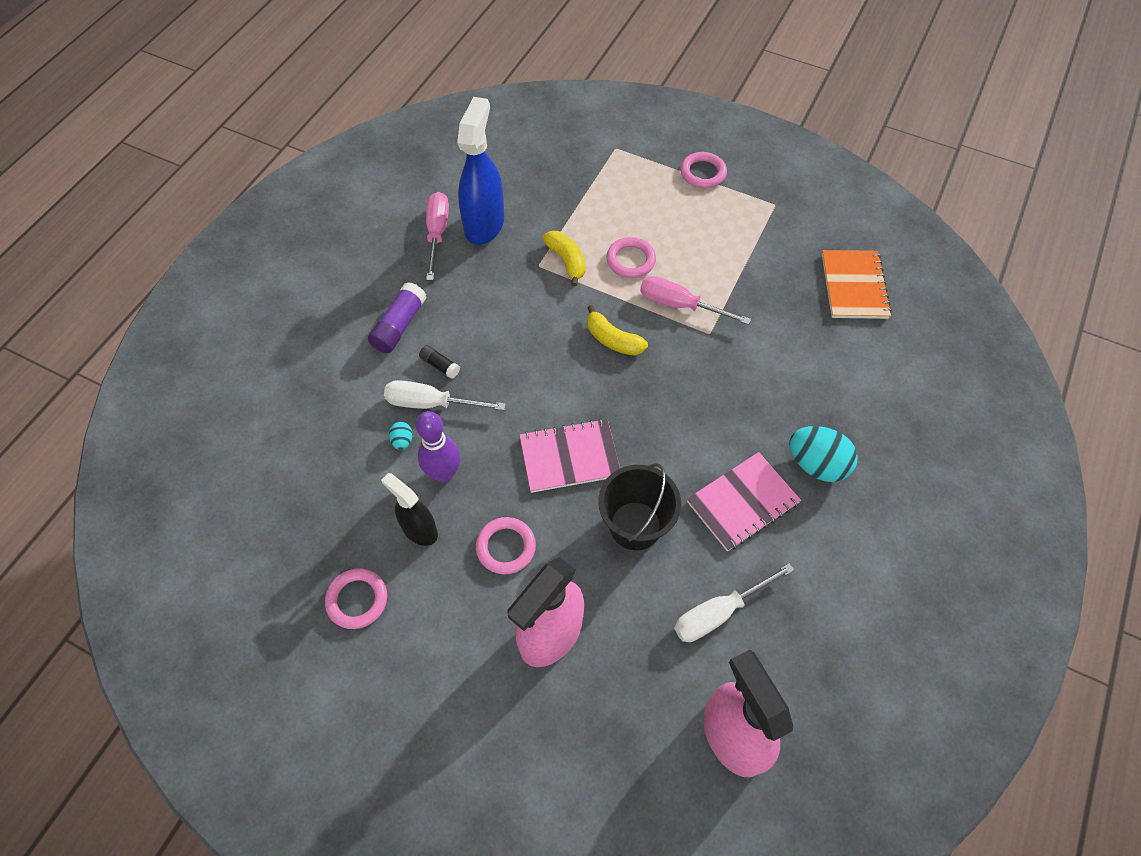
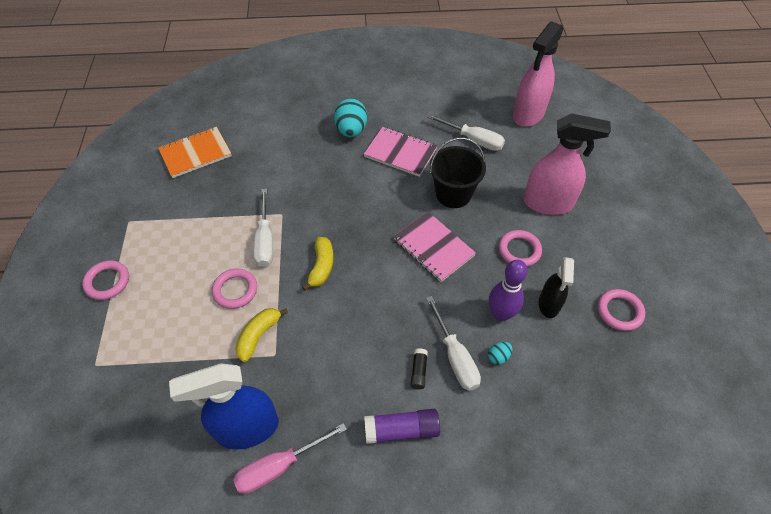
camera: 120 degrees left, 5 degrees down
pink screwdriver [640,276,751,325] -> white screwdriver [253,189,273,267]

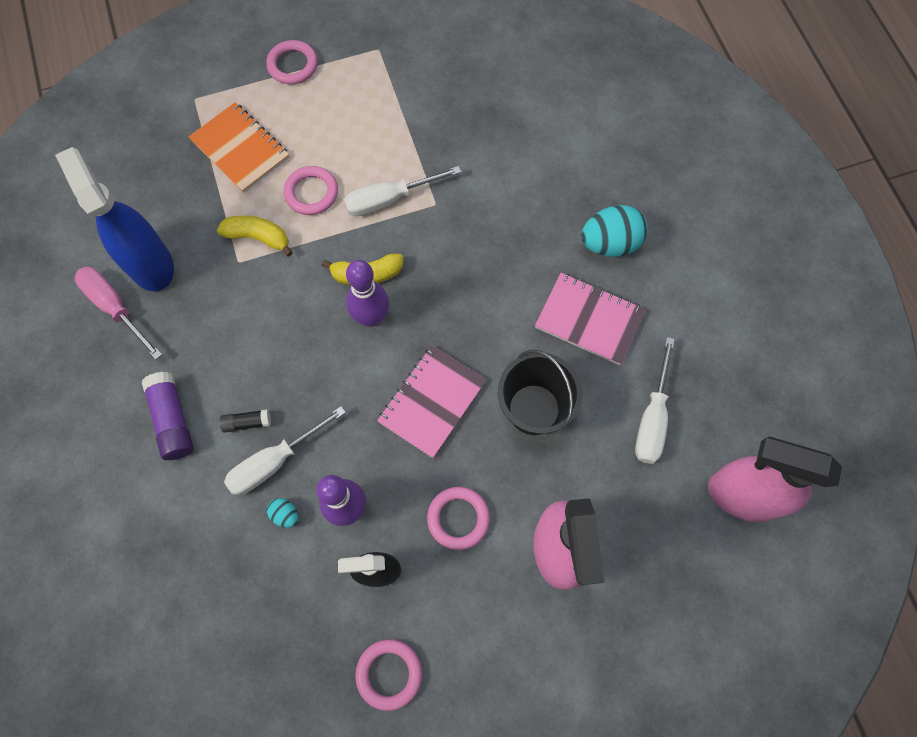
camera: 75 degrees right, 15 degrees up
orange notebook [158,127,232,178] -> orange notebook moved to [189,102,289,193]
pink notebook [364,127,437,177] -> pink notebook turned 75 degrees counterclockwise [535,273,646,365]
none -> purple bowling pin [346,260,389,327]

